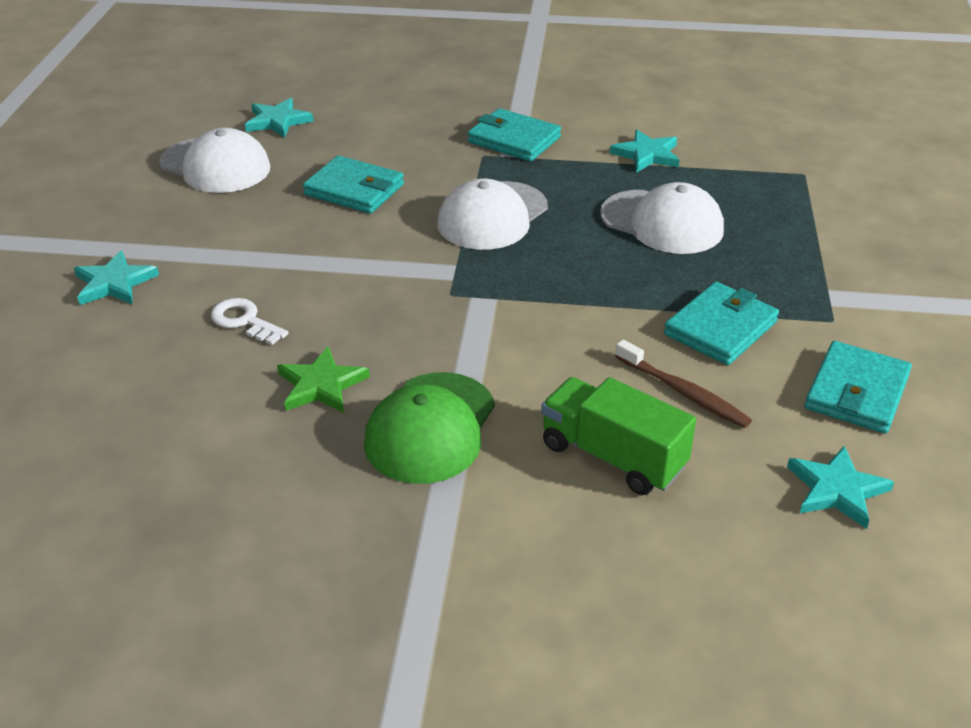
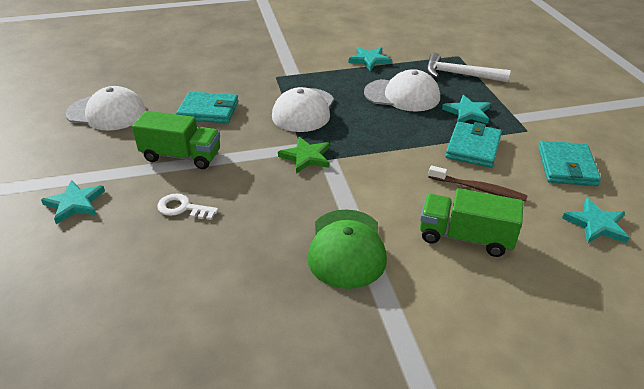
camera: 20 degrees left, 0 degrees up
turquoise star [245,98,314,138] -> turquoise star moved to [442,95,491,124]
green star [277,346,370,413] -> green star moved to [278,137,330,174]
turquoise wallet [468,108,561,162] -> none
none -> green truck [132,111,220,169]
none -> white hammer [427,53,511,82]

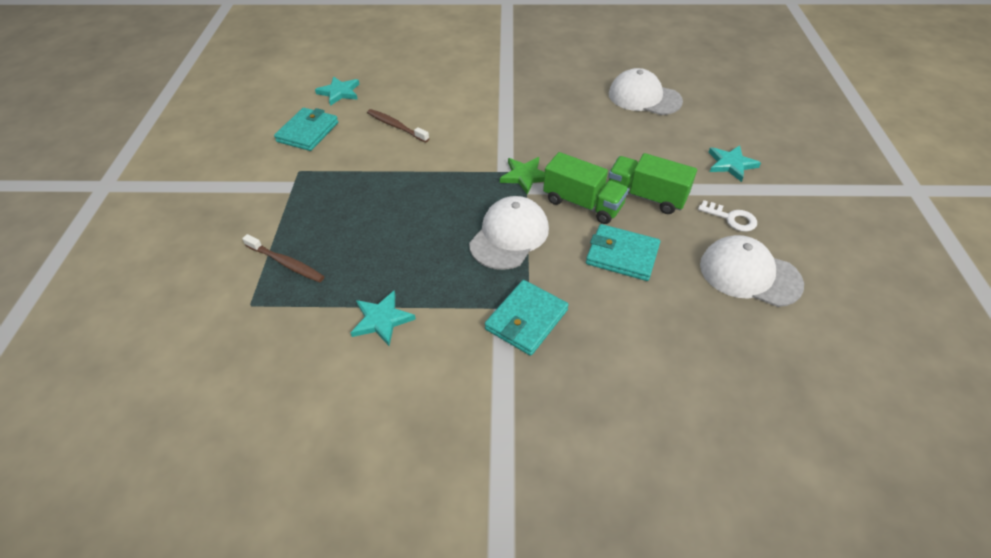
camera: 165 degrees left, 10 degrees up
white key [157,194,219,220] -> white key moved to [698,200,757,232]
green cap [308,209,387,289] -> none
white cap [364,69,440,112] -> white cap moved to [609,68,683,115]
green truck [420,188,523,257] -> green truck moved to [543,152,629,224]
white hammer [427,53,511,82] -> brown toothbrush [242,234,324,282]
turquoise star [442,95,491,124] -> none
turquoise wallet [445,122,502,168] -> turquoise wallet moved to [485,280,569,356]

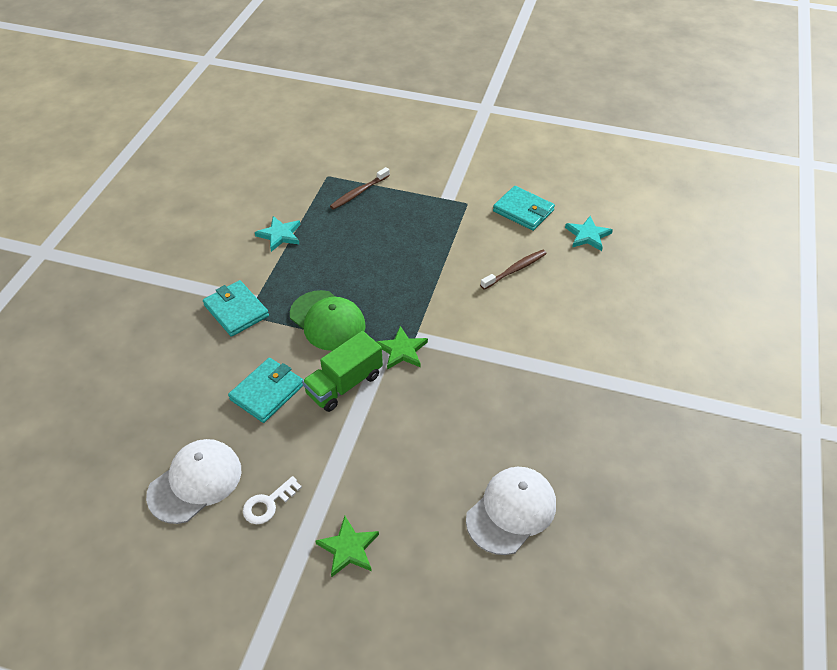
camera: 105 degrees right, 0 degrees up
white cap [469,196,549,270] -> green cap [290,290,366,351]
green truck [608,153,697,214] -> none
turquoise star [708,145,761,182] -> green star [316,516,379,577]

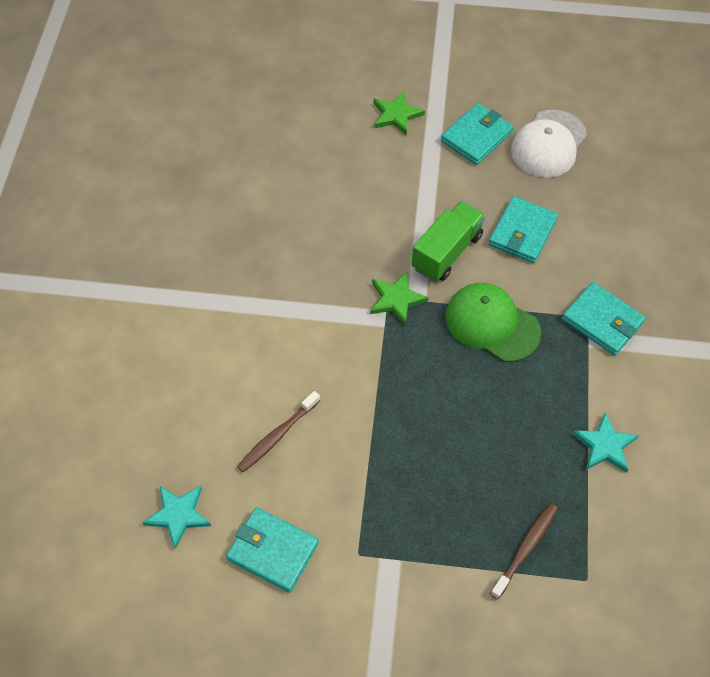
camera: 170 degrees right, 10 degrees up
white key [243,476,302,524] -> turquoise wallet [441,103,514,165]
white cap [466,467,556,555] -> none

